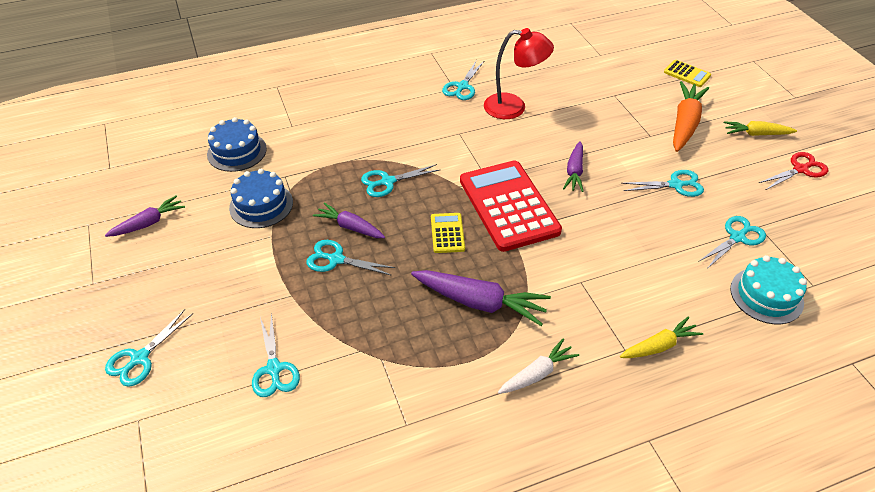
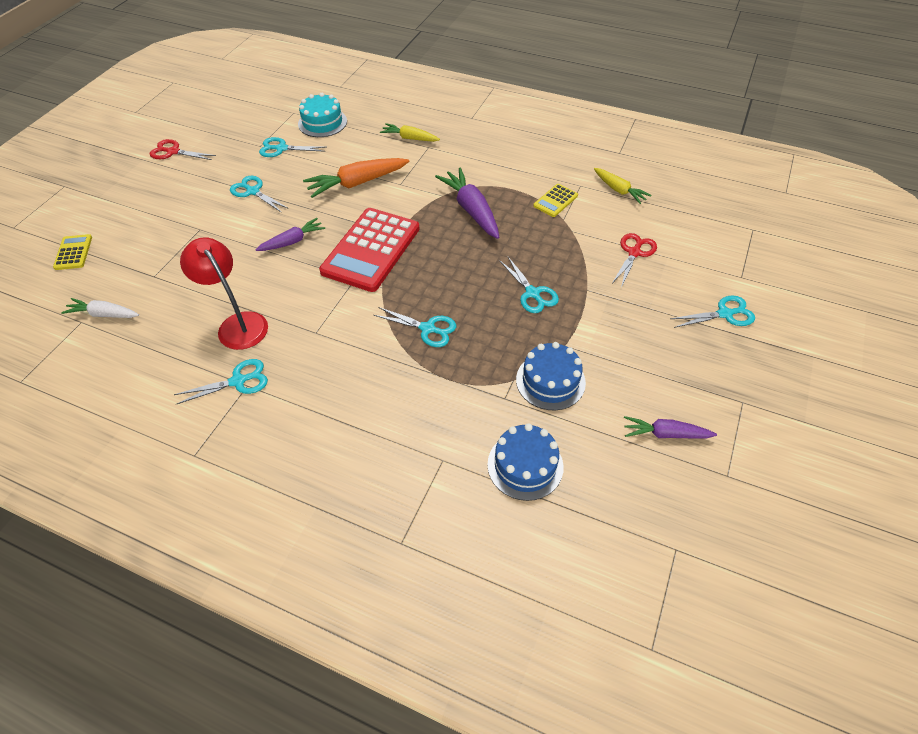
camera: 135 degrees left, 5 degrees up
turquoise scissors [252,313,300,397] -> red scissors [612,233,657,288]
purple carrot [313,202,385,238] -> none
yellow calculator [431,213,465,253] -> yellow calculator moved to [533,184,578,217]
white carrot [498,339,579,394] -> white carrot moved to [61,298,139,318]
orange carrot [673,81,709,152] -> orange carrot moved to [303,158,409,198]
yellow carrot [724,121,797,136] -> yellow carrot moved to [594,168,651,204]

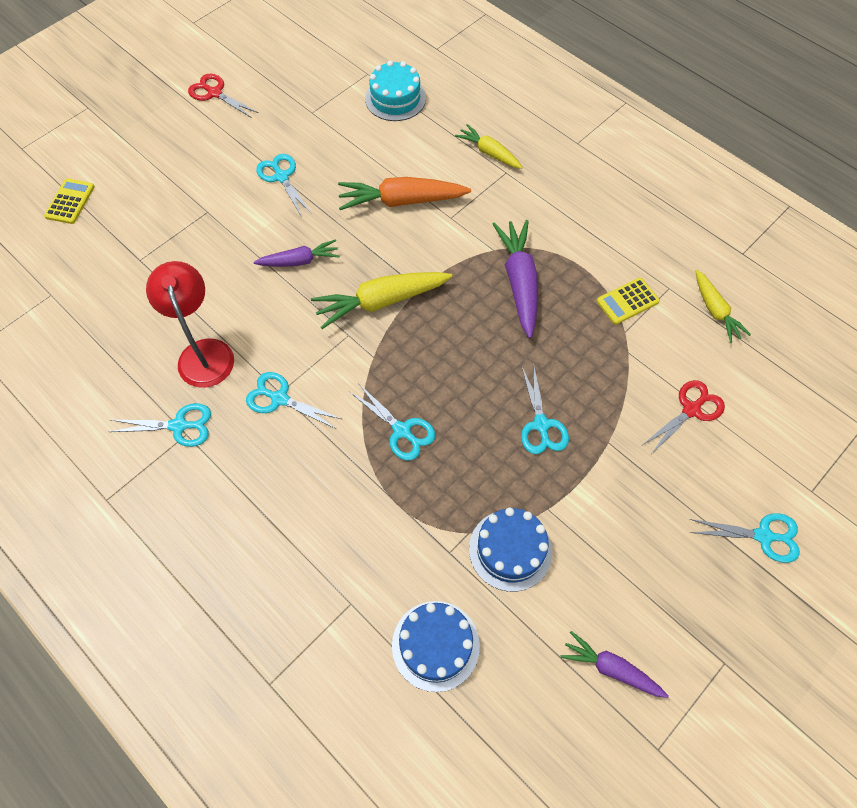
camera: 20 degrees right, 10 degrees up
white carrot [61,298,139,318] -> none
turquoise scissors [259,137,326,157] -> turquoise scissors moved to [246,372,342,429]
red calculator [319,208,420,292] -> yellow carrot [311,272,453,329]

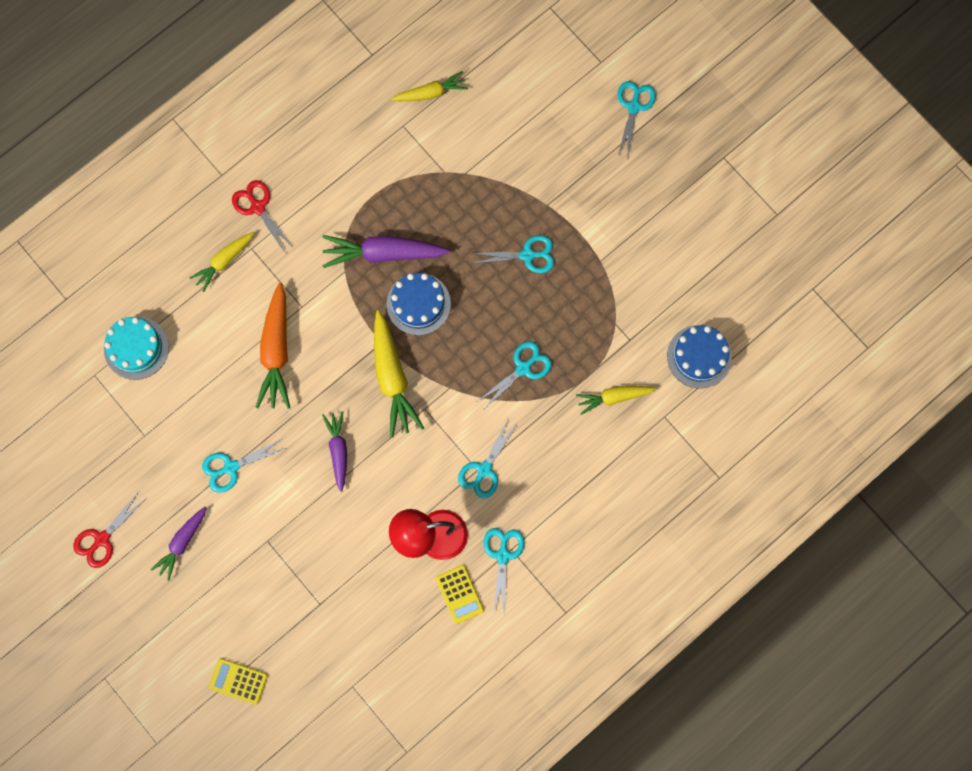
camera: 85 degrees left, 15 degrees up
blue cake [469,507,552,592] -> blue cake moved to [386,273,451,336]
purple carrot [560,631,669,698] -> purple carrot moved to [151,507,207,581]
yellow calculator [597,278,660,325] -> yellow calculator moved to [436,565,484,624]
red scissors [641,380,725,453] -> red scissors moved to [232,180,294,253]
none -> yellow carrot [576,386,656,415]

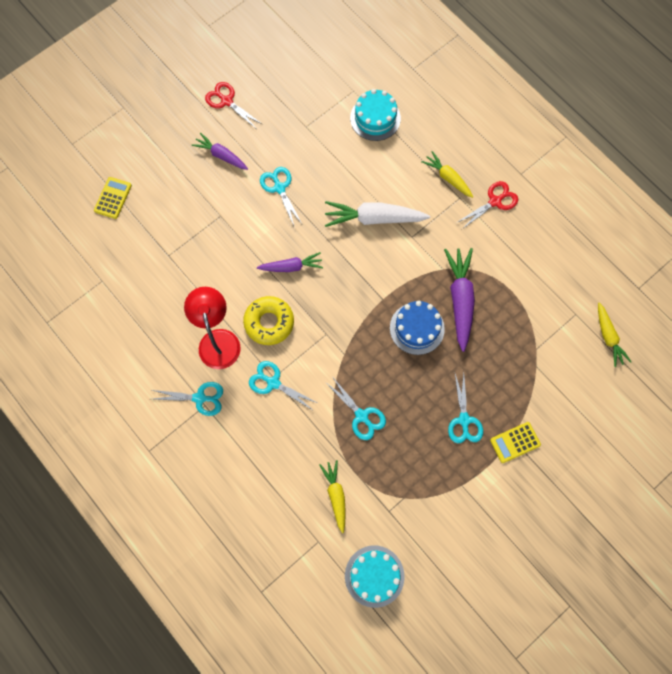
camera: 90 degrees right, 5 degrees down
orange carrot [255,283,290,409] -> white carrot [325,201,430,227]
yellow carrot [374,310,424,437] -> none
yellow calculator [436,565,484,624] -> yellow calculator moved to [490,422,541,463]
turquoise scissors [618,81,656,156] -> none
blue cake [667,325,732,388] -> turquoise cake [345,545,405,608]
none -> yellow donut [243,296,294,345]

